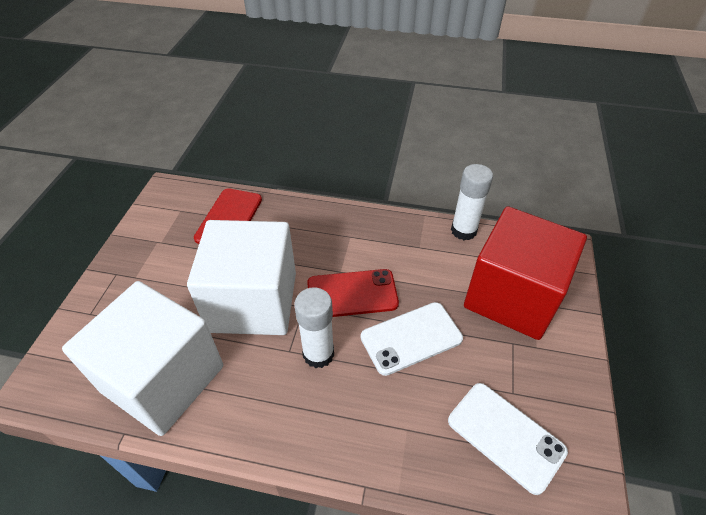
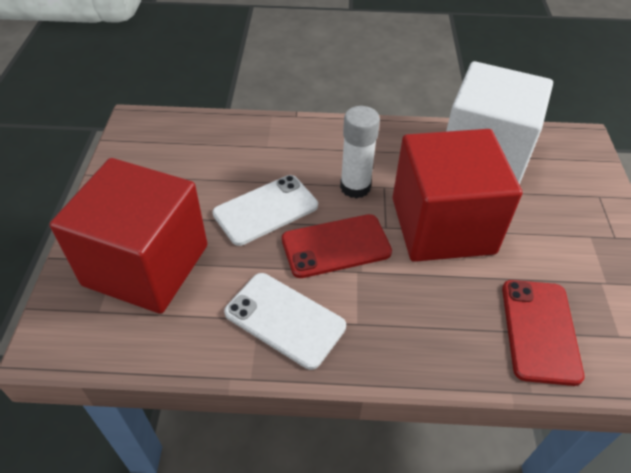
camera: 170 degrees right, 0 degrees up
white cube [187,220,296,335] -> red cube [393,129,522,262]
white phone [448,383,568,495] -> white phone moved to [224,273,346,370]
white glue stick [451,164,493,240] -> none

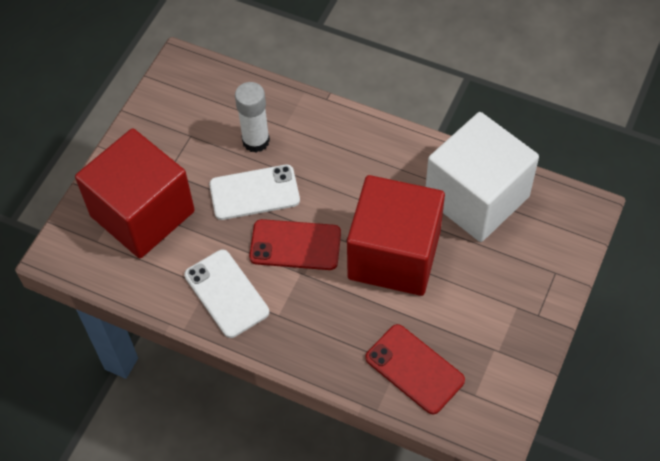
camera: 25 degrees right, 10 degrees up
white glue stick [340,106,380,199] -> white glue stick moved to [235,82,270,153]
red phone [502,280,584,386] -> red phone turned 75 degrees counterclockwise [365,324,465,415]

